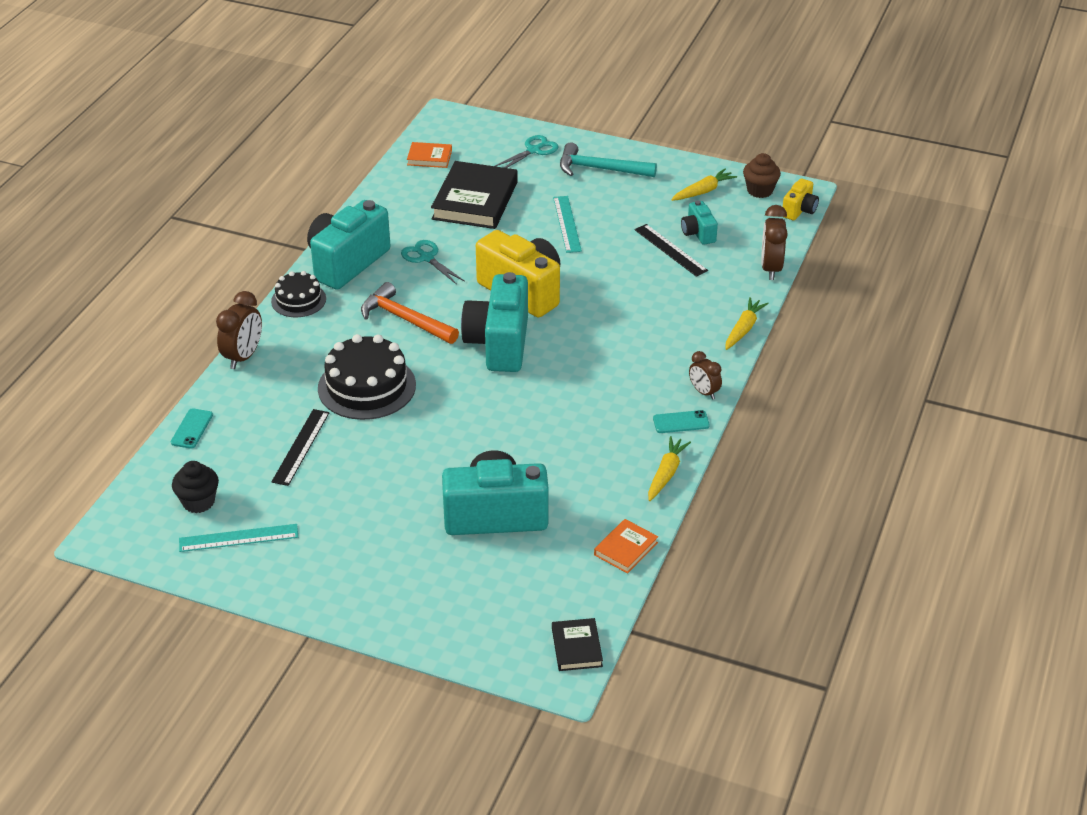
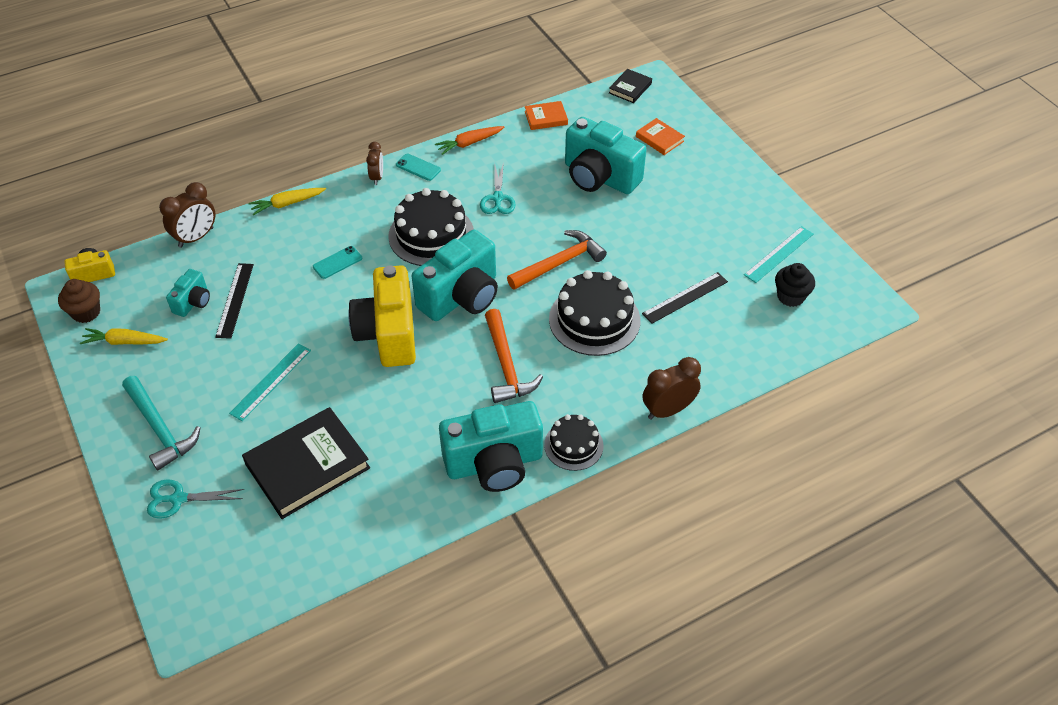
camera: 140 degrees left, 10 degrees up
turquoise phone [171,408,213,448] -> turquoise phone moved to [313,246,362,279]
turquoise ruler [179,524,298,552] -> turquoise ruler turned 75 degrees counterclockwise [744,226,813,283]
turquoise scissors [401,240,464,285] -> turquoise scissors moved to [480,162,516,214]
orange book [407,142,452,168] -> orange book moved to [636,118,685,155]
yellow carrot [648,436,691,501] -> orange carrot [435,126,504,155]
none -> black cake [388,188,474,266]
none -> orange hammer [507,230,607,290]

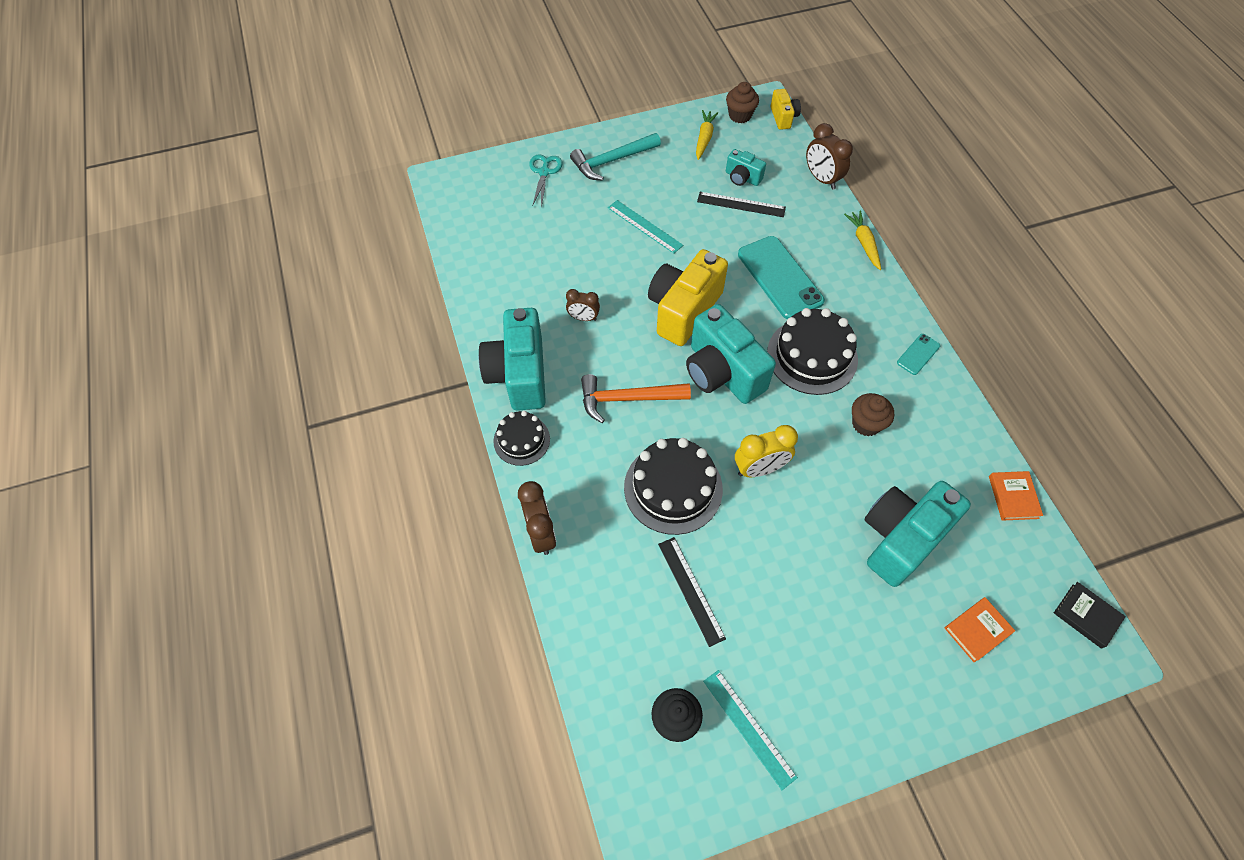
camera: 100 degrees right, 10 degrees up
black book [242,407,370,519] -> none
turquoise phone [313,246,362,279] -> turquoise phone [738,236,825,319], size x2.14
yellow camera [348,265,416,367] -> yellow camera turned 60 degrees counterclockwise [648,249,728,346]
brown clock [366,142,383,185] -> brown clock moved to [566,289,600,321]
orange carrot [435,126,504,155] -> none
turquoise scissors [480,162,516,214] -> brown cupcake [852,393,894,436]
orange hammer [507,230,607,290] -> yellow clock [735,425,798,477]

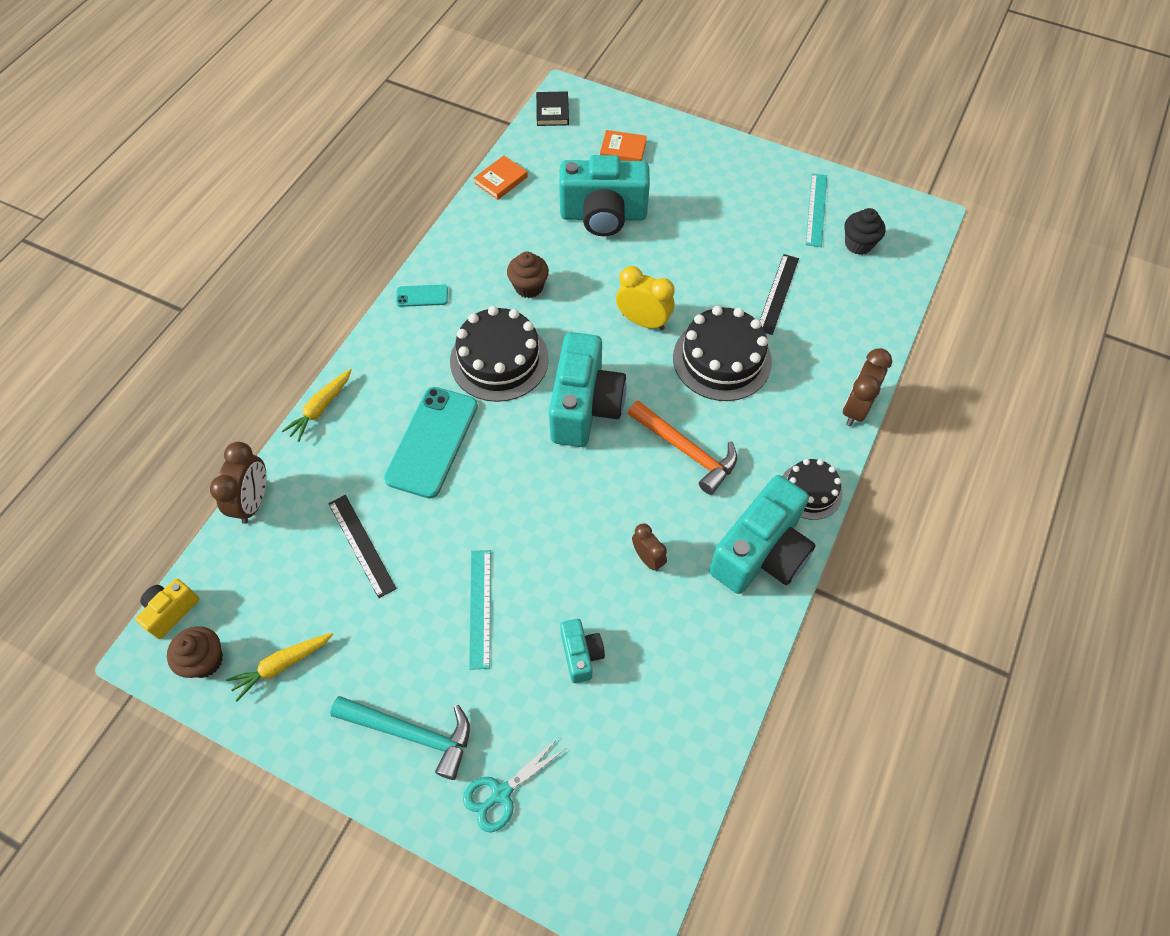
camera: 135 degrees left, 0 degrees up
yellow camera [648,249,728,346] -> none
turquoise camera [726,149,766,186] -> turquoise camera moved to [560,619,605,683]

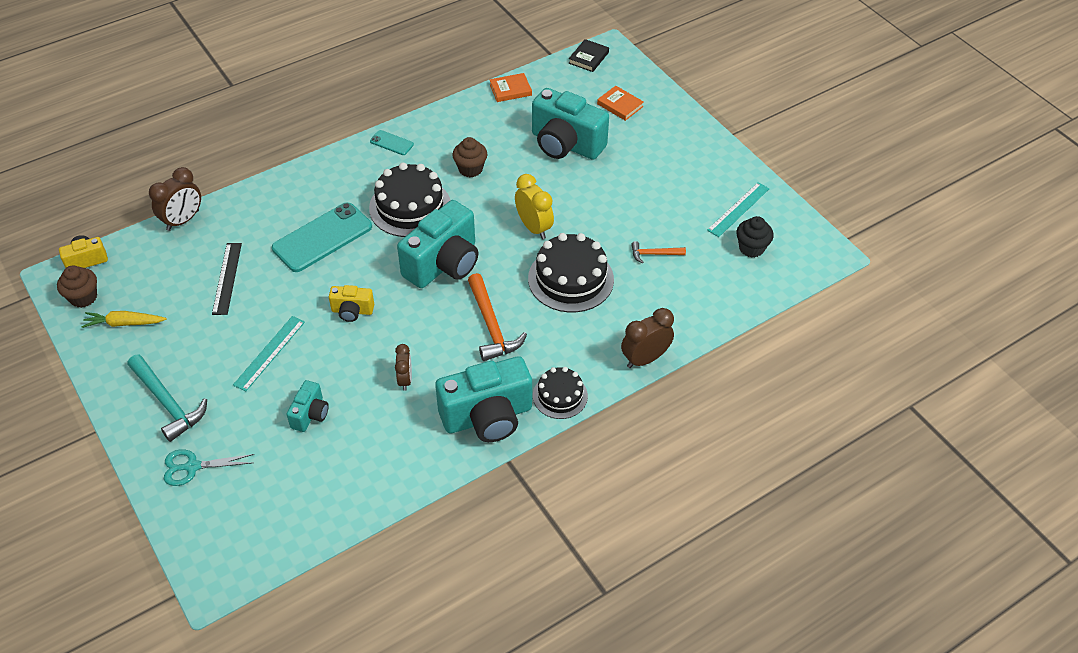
camera: 30 degrees right, 10 degrees down
yellow carrot [282,369,351,442] -> none
black ruler [760,254,799,335] -> orange hammer [631,241,686,263]
none -> yellow camera [329,285,374,322]

